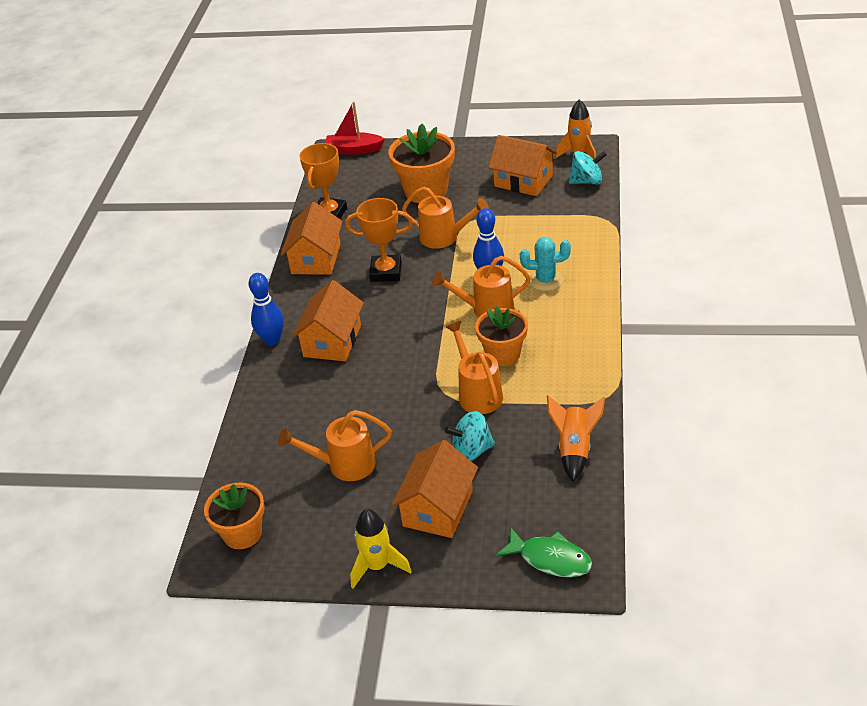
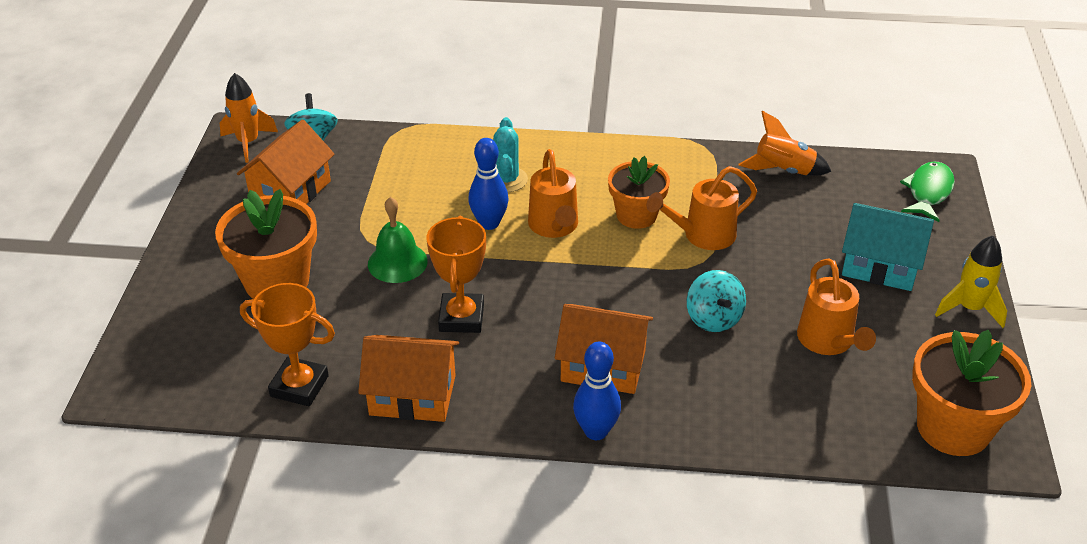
camera: 95 degrees left, 0 degrees up
orange flower pot [204,483,265,549] -> orange flower pot [912,330,1031,456], size x1.50
red boat [325,102,385,155] -> none
orange house [391,440,478,538] -> turquoise house [842,203,934,291]
orange watering can [402,187,489,249] -> green bell [368,197,428,283]
turquoise spinning top [444,411,495,461] -> turquoise spinning top moved to [687,270,746,332]

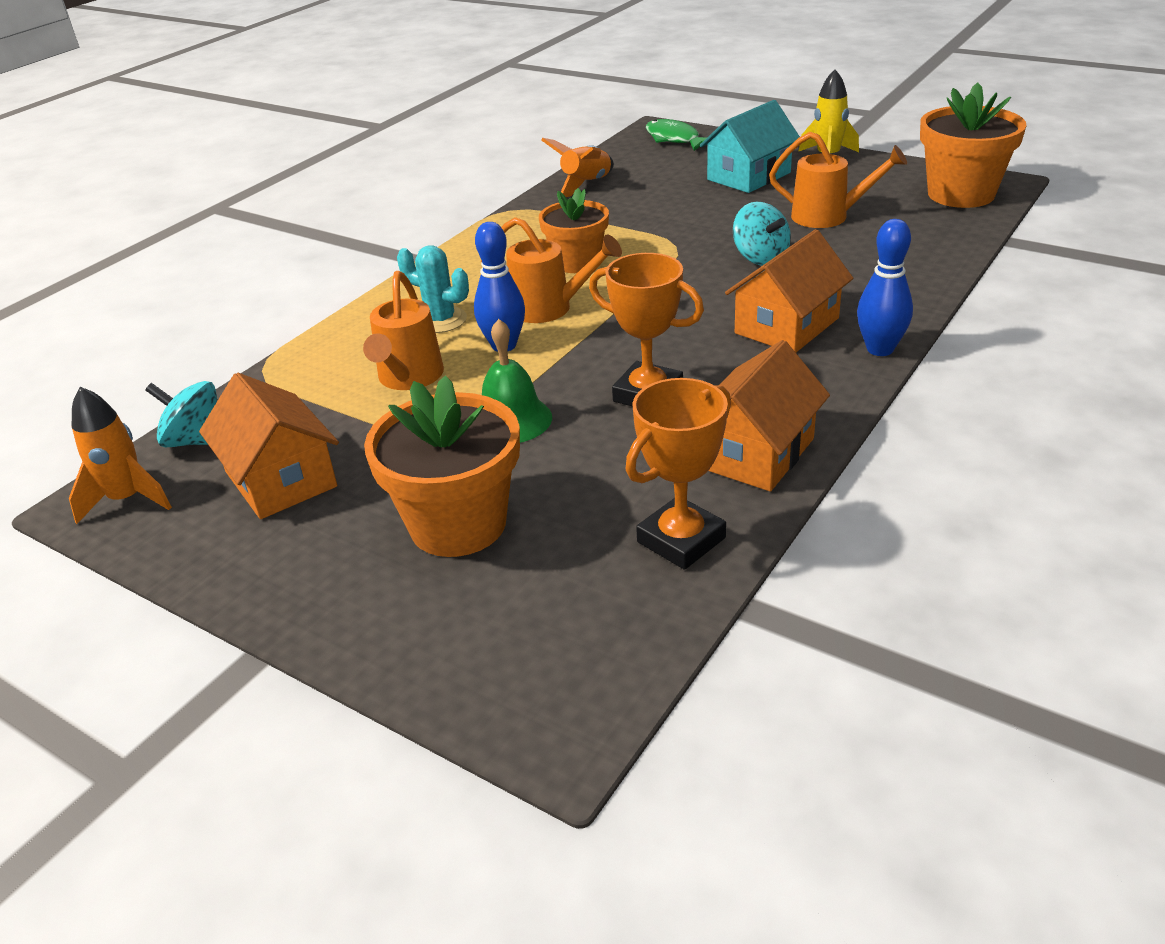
camera: 60 degrees left, 5 degrees down
orange watering can [647,166,757,250] -> orange watering can moved to [363,271,444,390]
turquoise spinning top [687,270,746,332] -> turquoise spinning top turned 45 degrees clockwise [733,202,791,266]

